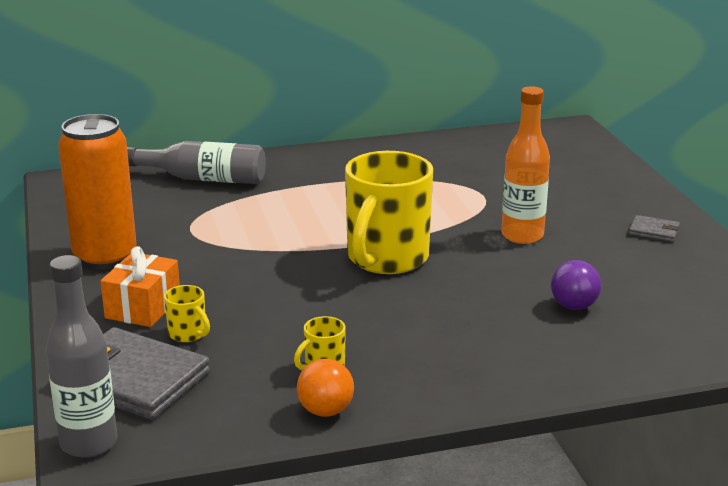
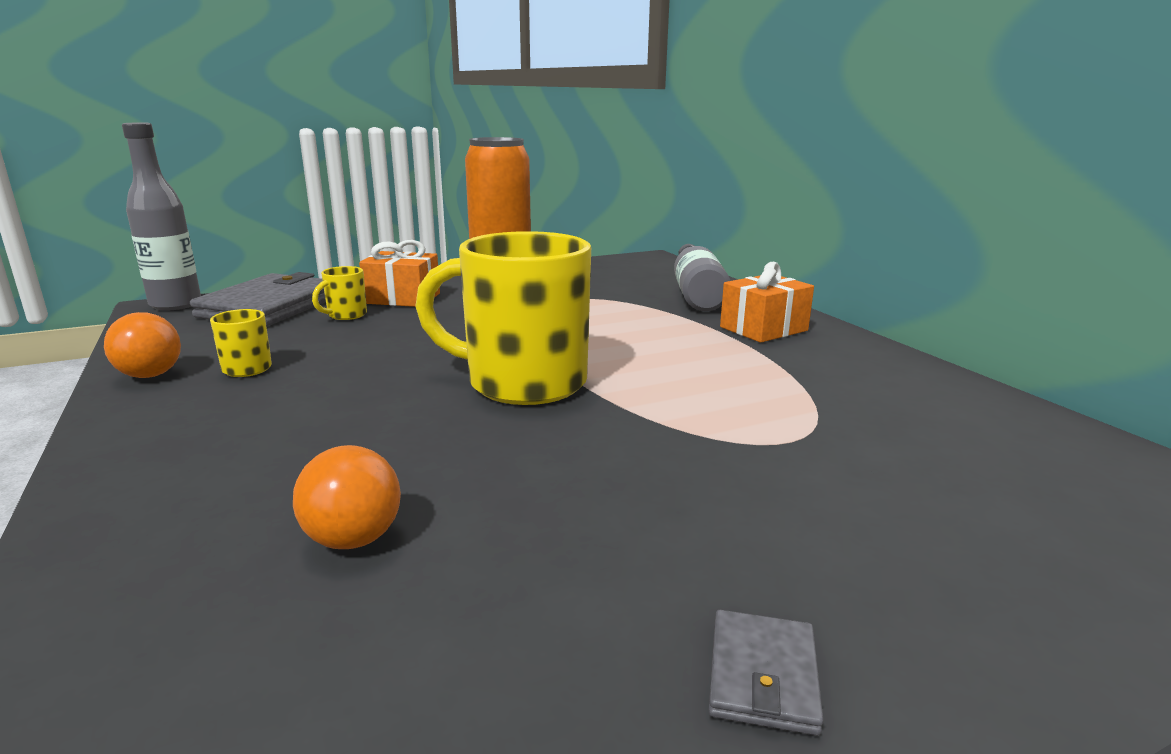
camera: 80 degrees right, 5 degrees down
orange bottle [501,86,550,244] -> none
purple ball [551,260,602,310] -> orange ball [293,445,401,549]
none -> orange gift [720,262,814,343]

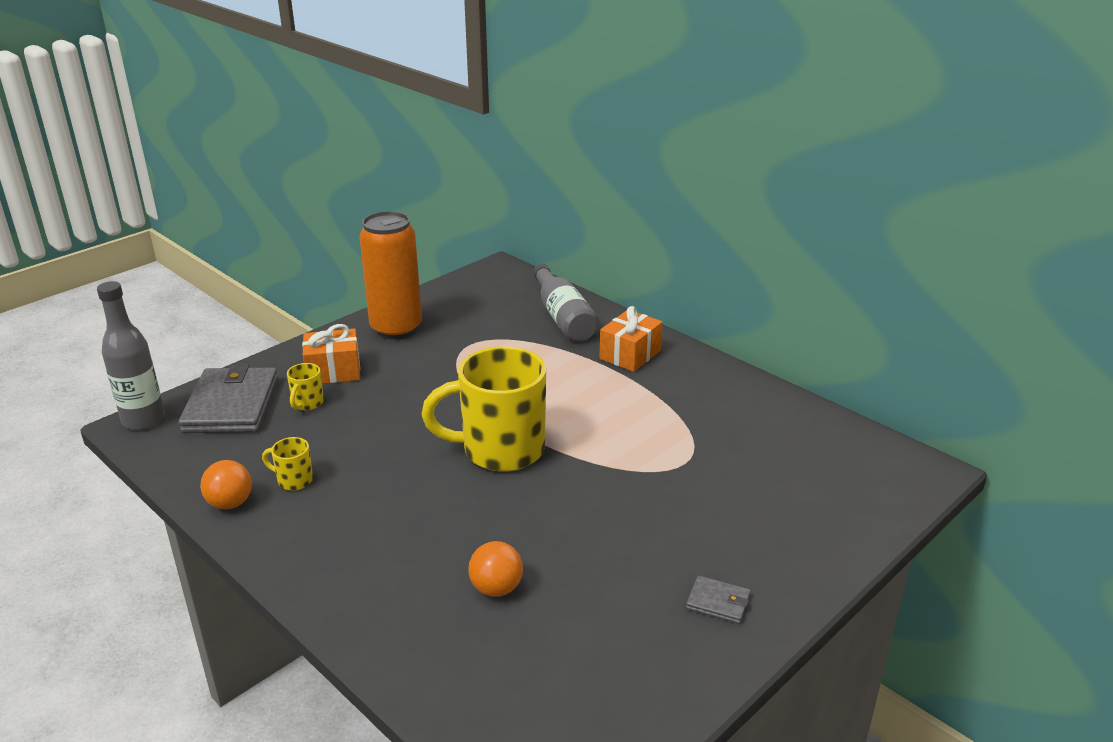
camera: 20 degrees left, 10 degrees up
grey wallet [708,610,824,736] -> grey wallet turned 60 degrees counterclockwise [686,576,751,624]

